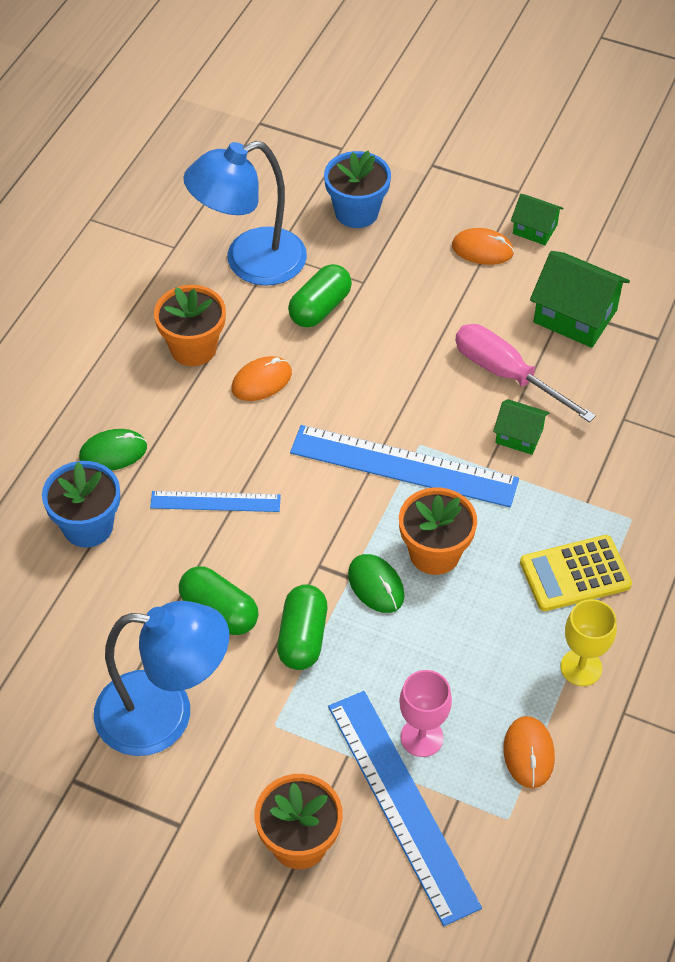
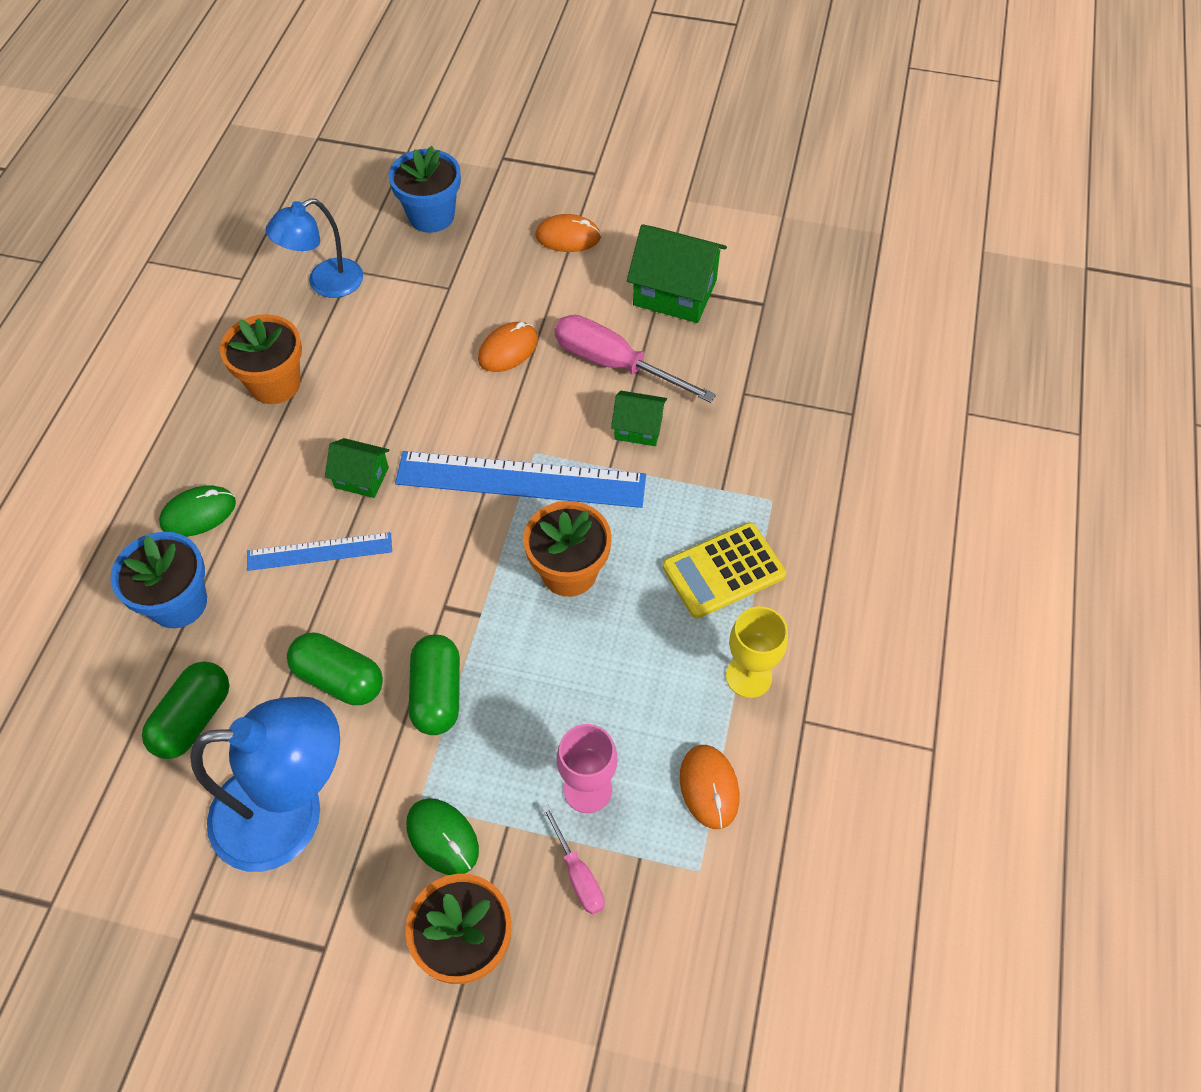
camera: 10 degrees left, 5 degrees up
blue lamp [183,141,307,286] -> blue lamp [266,198,363,298], size x0.63
orange mouse [231,356,292,401] -> orange mouse moved to [478,322,538,372]
green capsule [288,264,352,328] -> green capsule moved to [142,661,229,759]
blue ruler [328,691,482,926] -> pink screwdriver [542,805,605,915]
green mouse [348,554,405,613] -> green mouse moved to [406,798,479,875]
green house [511,194,564,245] -> green house moved to [325,438,389,498]

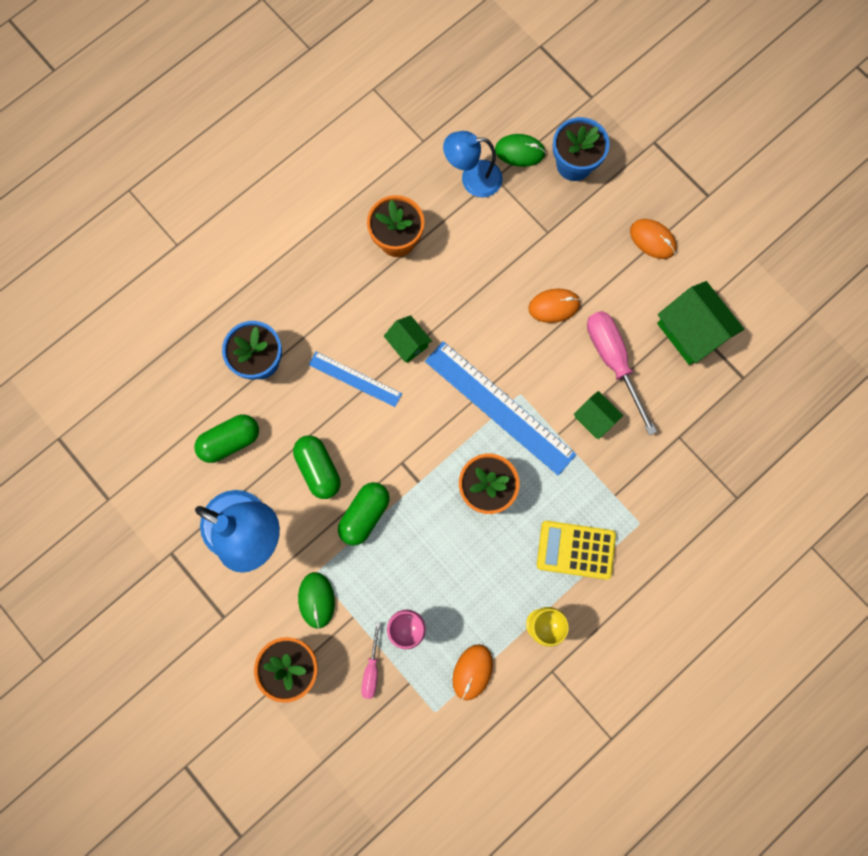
camera: 35 degrees right, 20 degrees up
green mouse [159,485,236,537] -> green mouse moved to [495,134,546,167]

